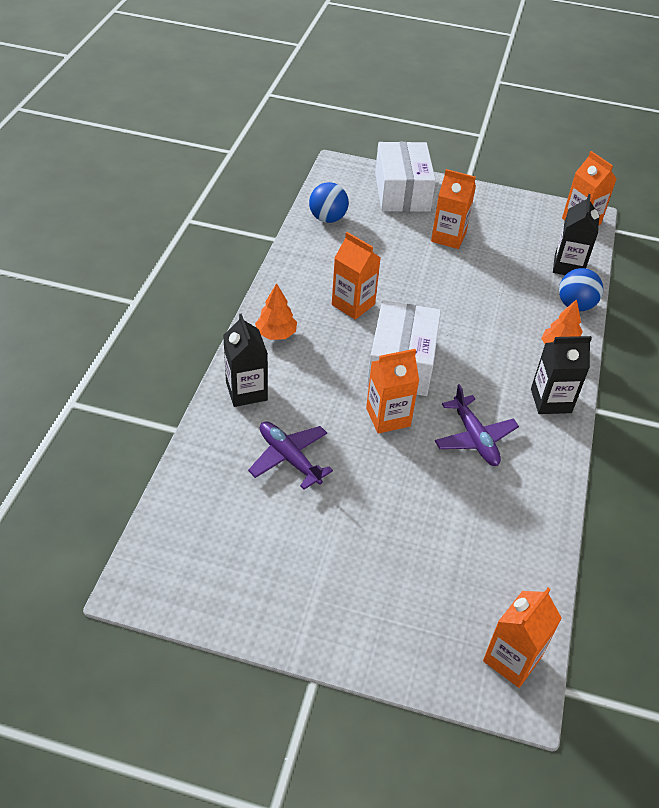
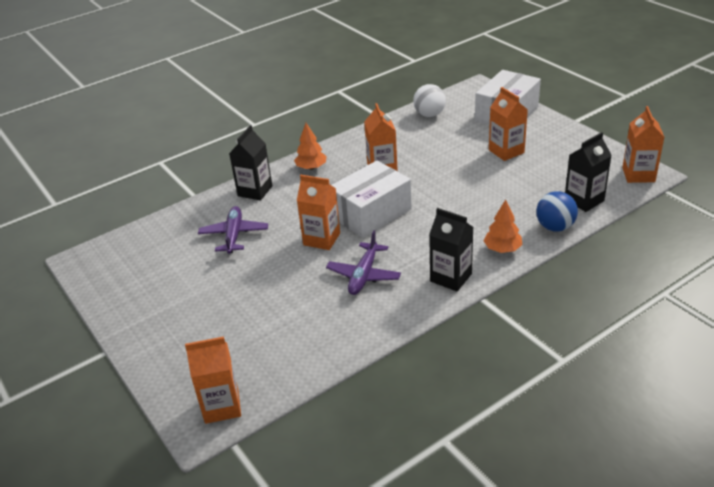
camera: 45 degrees right, 10 degrees down
blue ball [309,182,349,223] -> white ball [413,84,446,117]

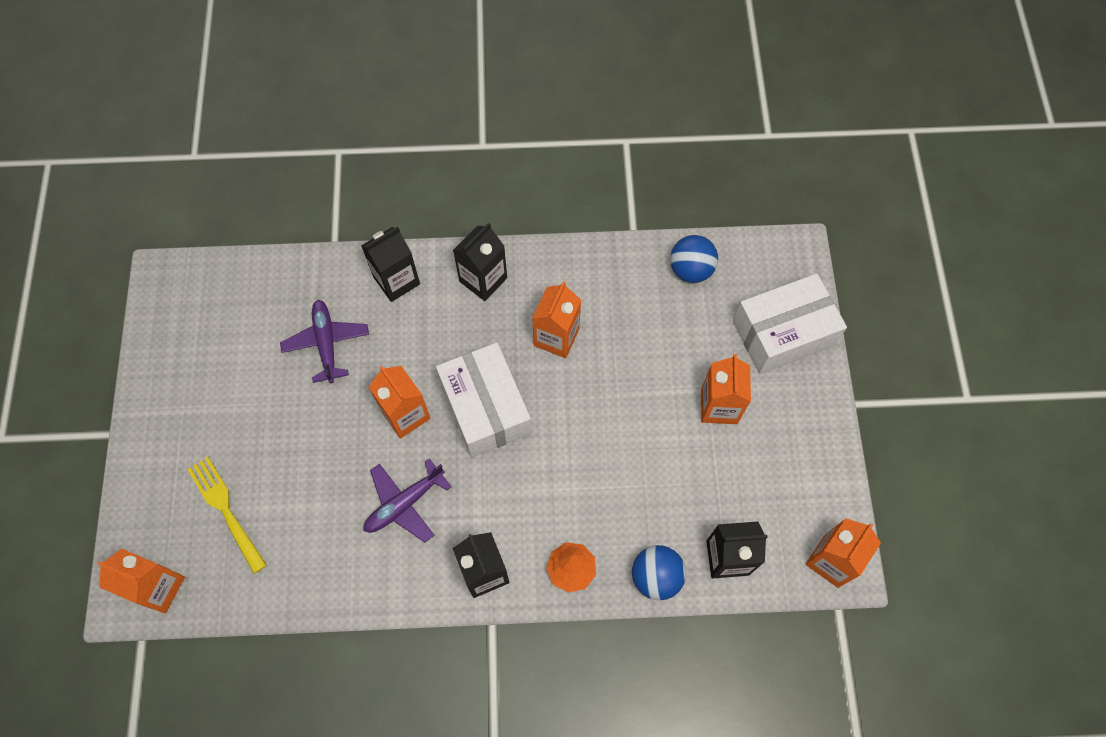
camera: 30 degrees right, 30 degrees up
purple plane [198,206,268,254] -> purple plane turned 45 degrees counterclockwise [280,300,369,383]
orange tree [294,123,327,170] -> black carton [453,222,507,301]
white box [332,160,412,238] -> white box turned 75 degrees clockwise [436,343,532,458]
white ball [413,84,446,117] -> blue ball [670,235,718,283]
none -> yellow fork [187,457,267,574]

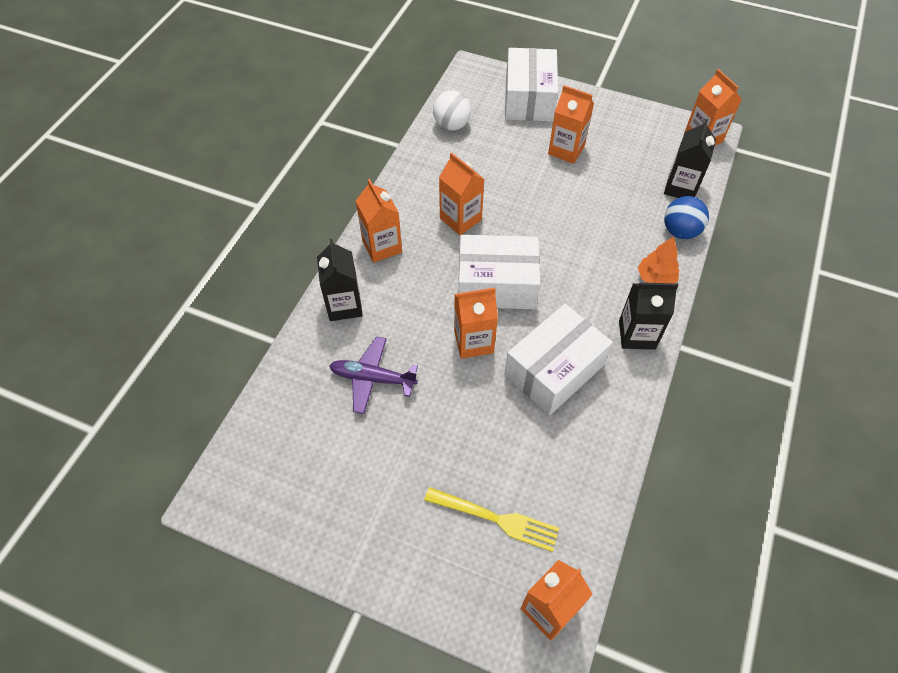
camera: 65 degrees left, 10 degrees down
yellow fork [187,457,267,574] -> yellow fork turned 150 degrees counterclockwise [424,487,559,552]
purple plane [364,458,452,543] -> white box [504,304,613,415]
black carton [453,222,507,301] -> orange carton [356,179,402,263]
blue ball [670,235,718,283] -> white ball [433,90,471,131]

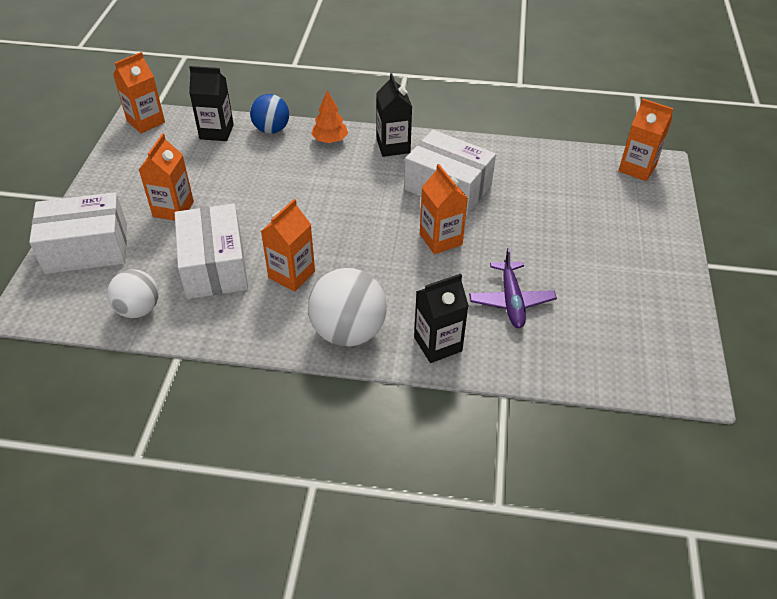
camera: 105 degrees left, 10 degrees down
orange carton [356,179,402,263] -> white ball [308,268,387,347]
yellow fork [424,487,559,552] -> none
white box [459,235,540,309] -> white box moved to [175,204,248,299]

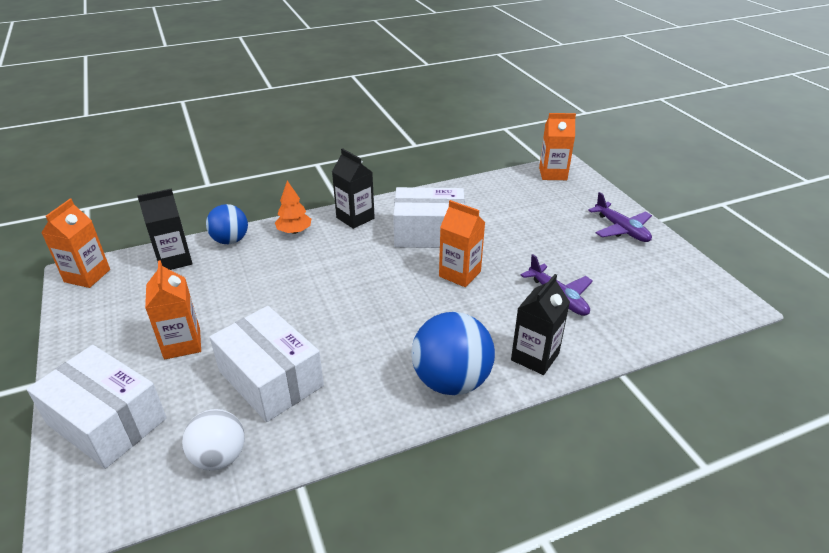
camera: 30 degrees left, 10 degrees down
white box [29,192,127,274] -> white box turned 75 degrees clockwise [27,345,167,469]
orange carton [261,199,315,291] -> none
white ball [308,268,387,347] -> blue ball [412,312,495,395]
none -> purple plane [588,192,652,242]

